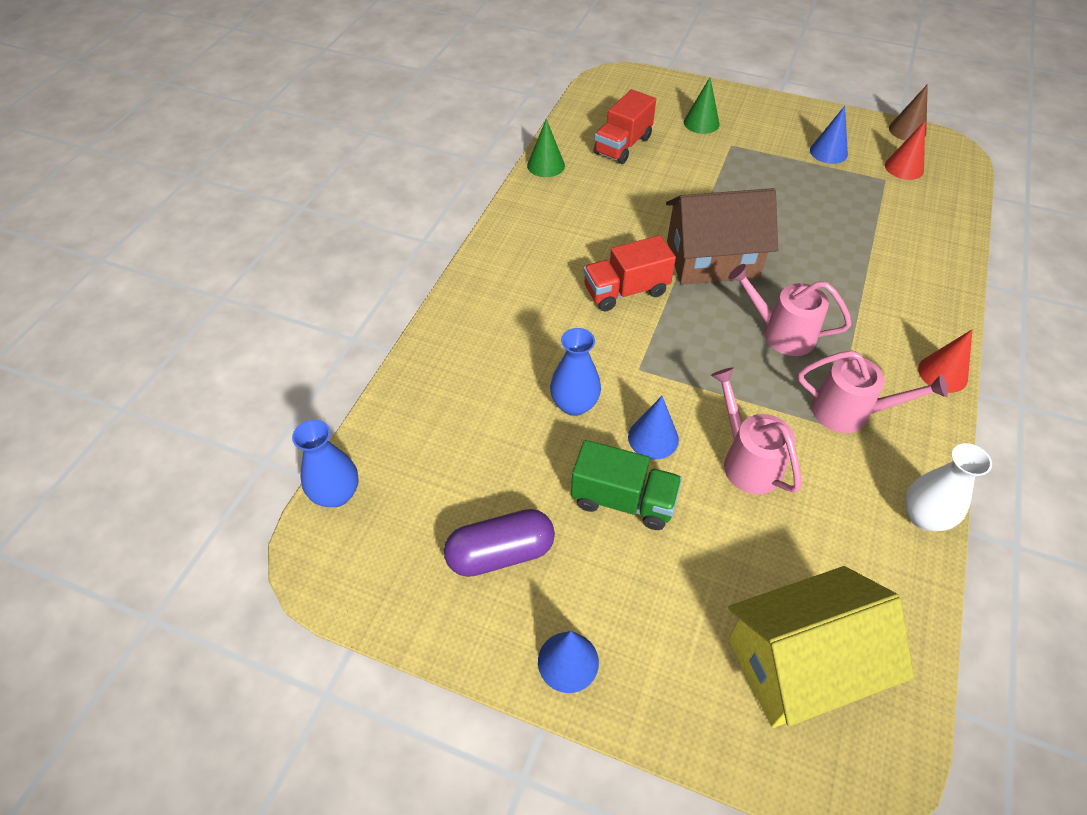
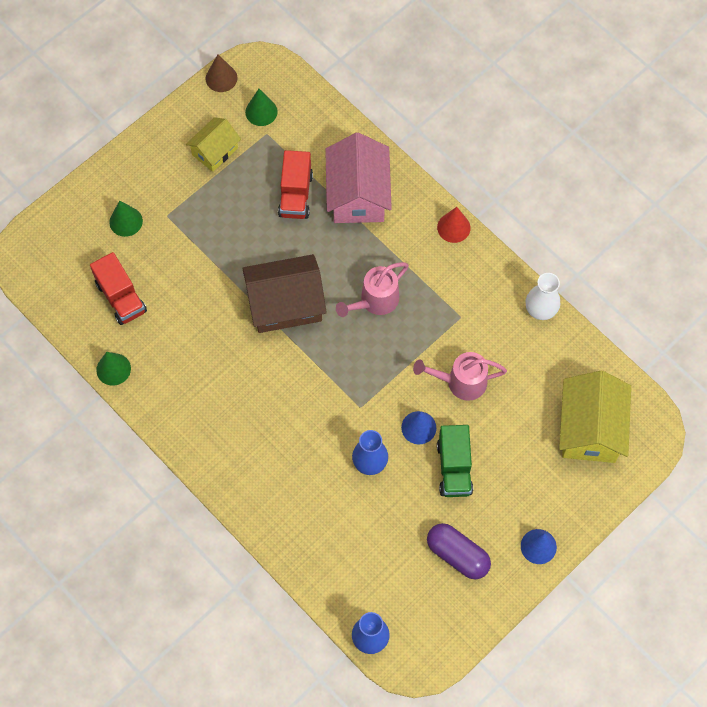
camera: 65 degrees left, 15 degrees up
purple capsule [444,509,555,577] -> purple capsule turned 60 degrees counterclockwise [427,523,491,579]
green truck [571,440,682,530] -> green truck turned 135 degrees clockwise [437,425,473,497]
red truck [583,235,676,311] -> red truck moved to [278,150,313,219]
brown house [666,188,778,285] -> brown house turned 60 degrees clockwise [242,254,327,333]
pink watering can [798,350,948,433] -> none
blue cone [810,106,848,164] -> yellow house [186,117,241,172]
red cone [885,121,925,180] -> green cone [245,89,278,126]
none -> pink house [325,133,392,223]

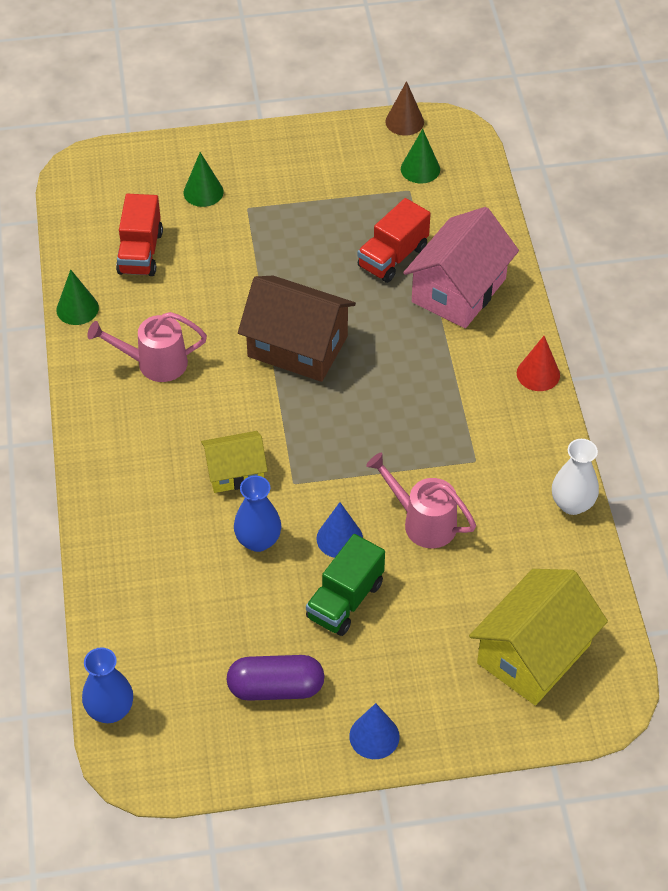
camera: 35 degrees right, 15 degrees down
yellow house [186,117,241,172] -> yellow house moved to [201,431,268,493]
pink watering can [336,262,409,317] -> pink watering can moved to [87,312,207,382]
purple capsule [427,523,491,579] -> purple capsule turned 75 degrees counterclockwise [226,655,324,701]

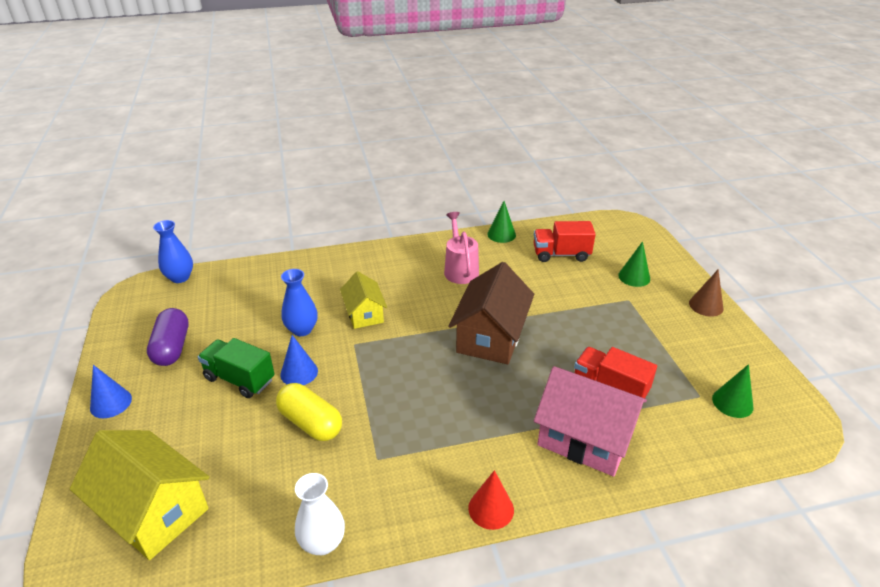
camera: 85 degrees right, 15 degrees down
pink watering can [366,453,476,548] -> yellow capsule [276,383,342,441]
brown cone [385,81,424,136] -> brown cone moved to [689,270,724,317]

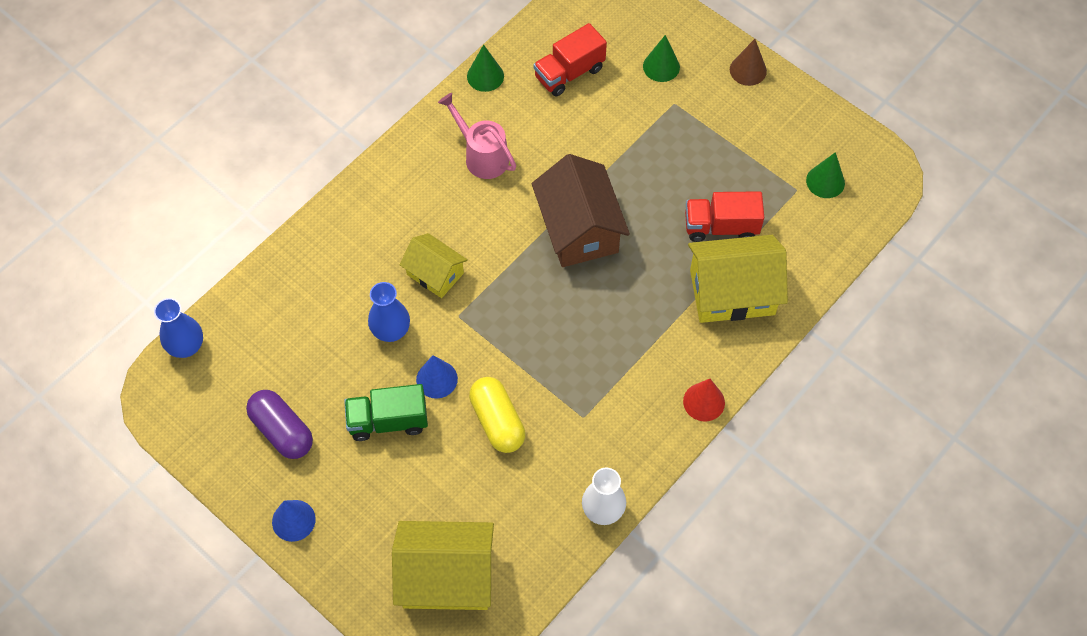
camera: 35 degrees left, 25 degrees up
yellow capsule [276,383,342,441] -> yellow capsule turned 60 degrees clockwise [469,377,526,453]
pink house [534,366,647,477] -> yellow house [688,235,788,323]

